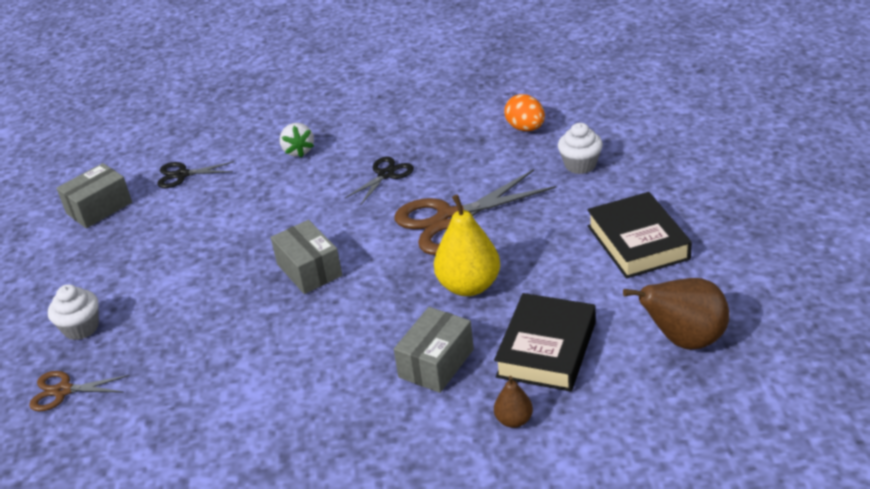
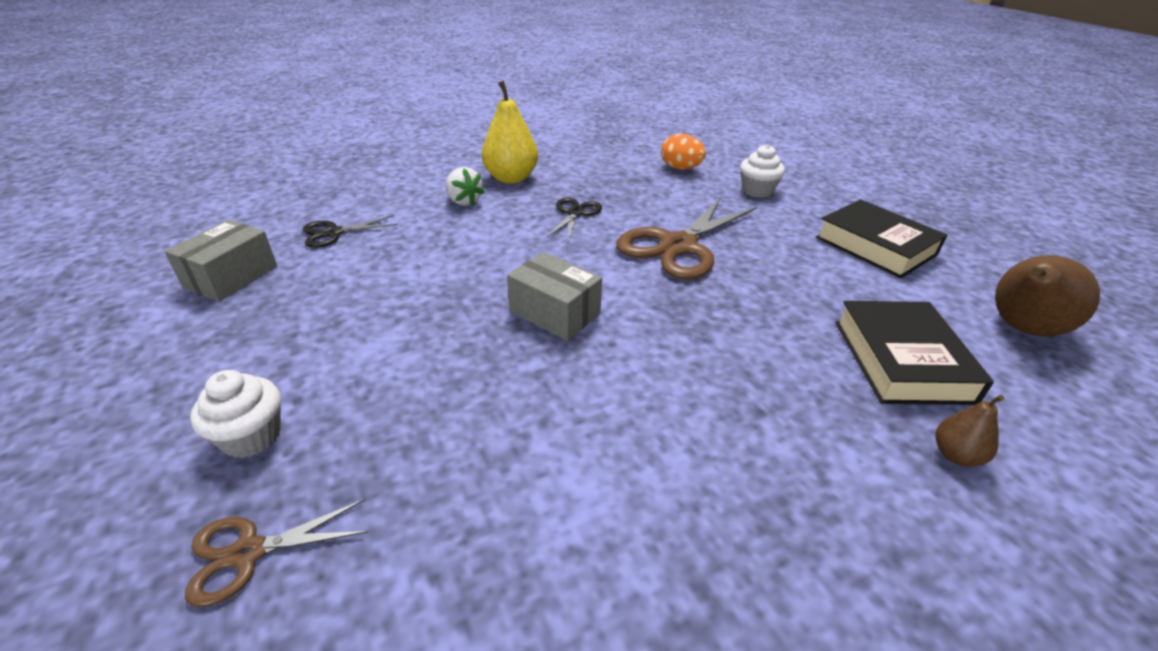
camera: 25 degrees left, 0 degrees up
grey box [394,307,474,393] -> none
yellow pear [434,194,500,296] -> yellow pear moved to [482,80,538,184]

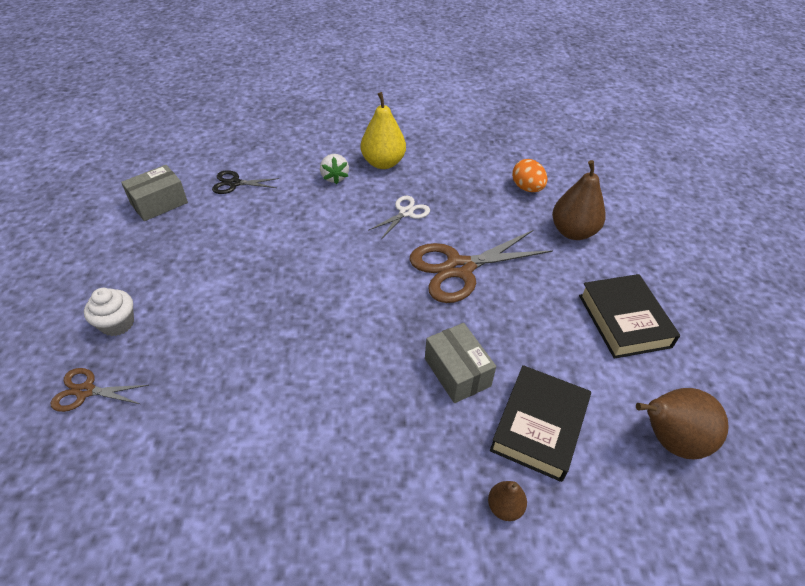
camera: 25 degrees right, 10 degrees up
grey box [507,252,602,341] -> grey box moved to [425,323,496,403]
black scissors [547,197,602,240] -> white scissors [368,196,430,239]
white cupcake [740,144,785,198] -> brown pear [552,160,606,240]

